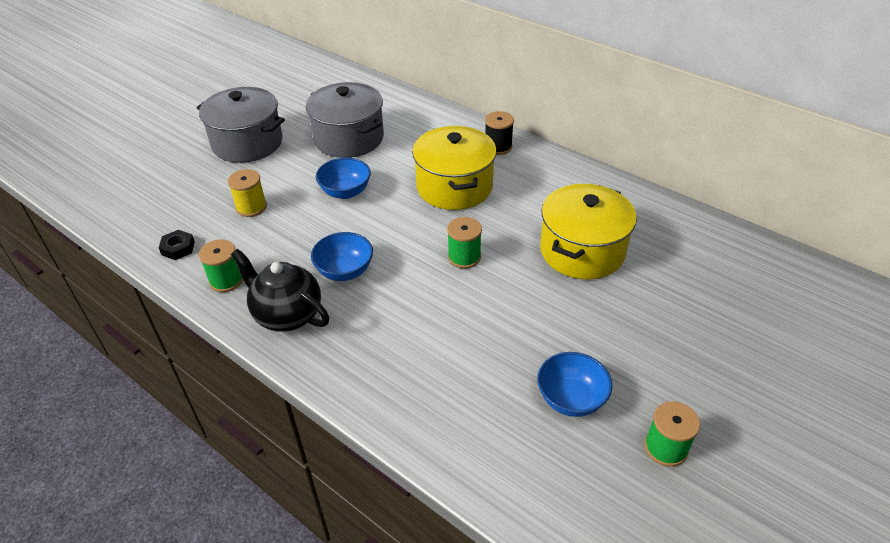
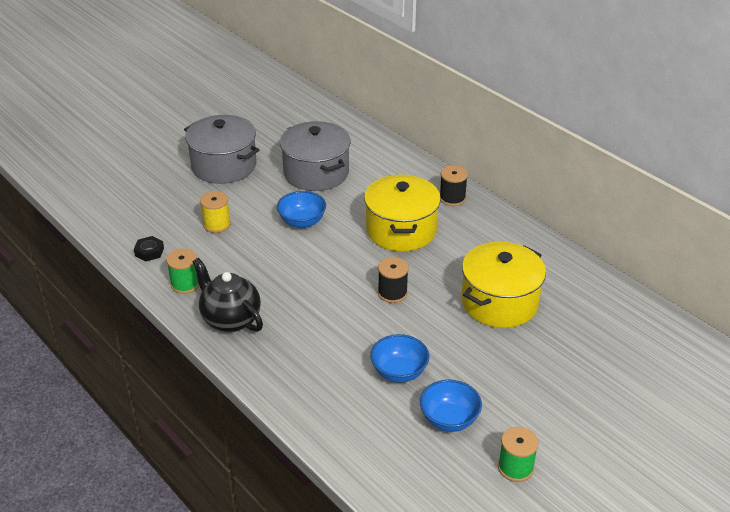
camera: 10 degrees right, 5 degrees down
blue bowl [311,232,373,281] -> blue bowl moved to [370,334,429,383]
green spool [447,217,482,269] -> black spool [378,257,409,303]

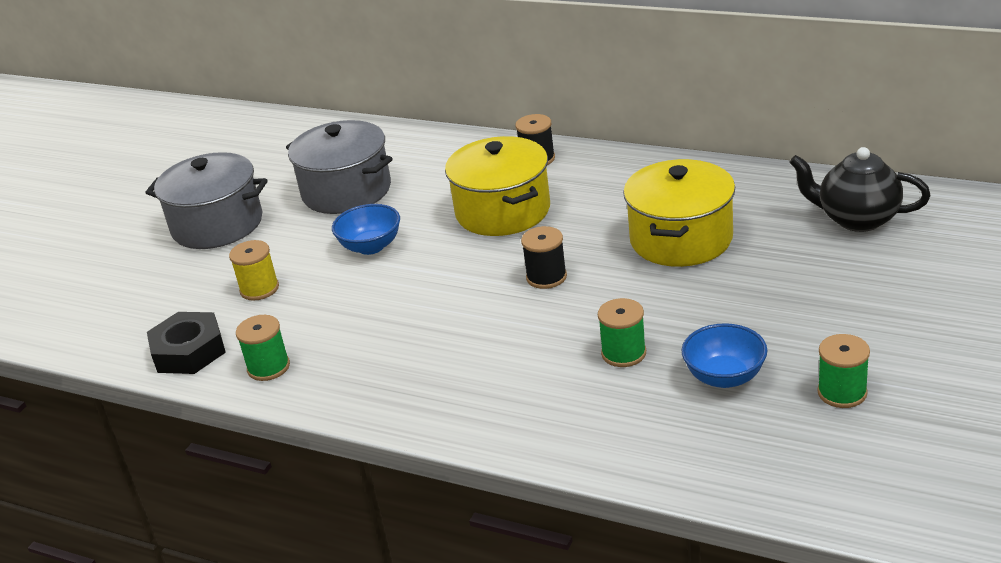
camera: 20 degrees left, 5 degrees down
black nut [134,236,164,262] -> black nut [147,312,226,374], size x1.80
black teapot [192,258,263,332] -> black teapot moved to [789,147,930,232]
blue bowl [370,334,429,383] -> green spool [598,298,646,367]

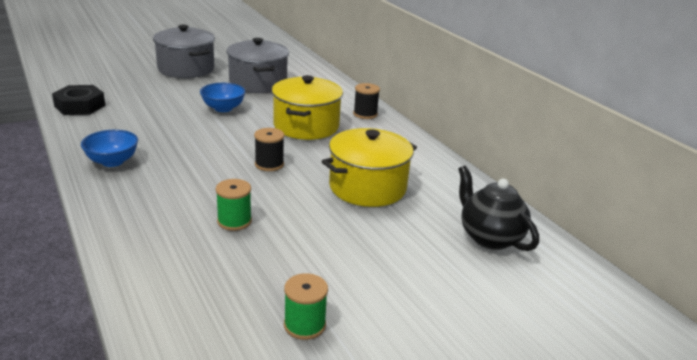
camera: 30 degrees right, 5 degrees down
yellow spool [229,240,279,301] -> none
green spool [236,315,290,381] -> none
blue bowl [681,323,767,388] -> blue bowl moved to [81,130,138,167]

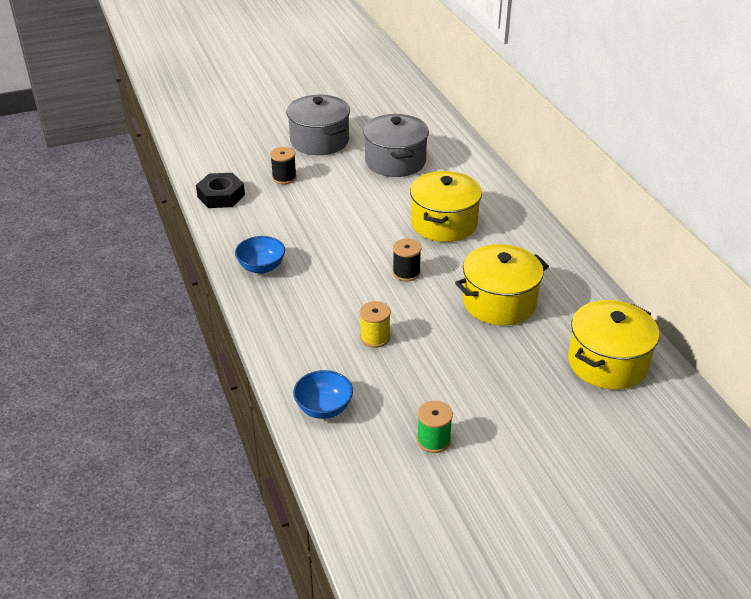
camera: 10 degrees right, 10 degrees up
blue bowl [200,83,246,112] -> blue bowl moved to [293,370,353,419]
green spool [216,179,252,231] -> yellow spool [360,301,391,348]
black spool [353,83,380,119] -> black spool moved to [270,147,297,184]
black teapot [458,166,539,251] -> yellow pot [568,300,660,390]

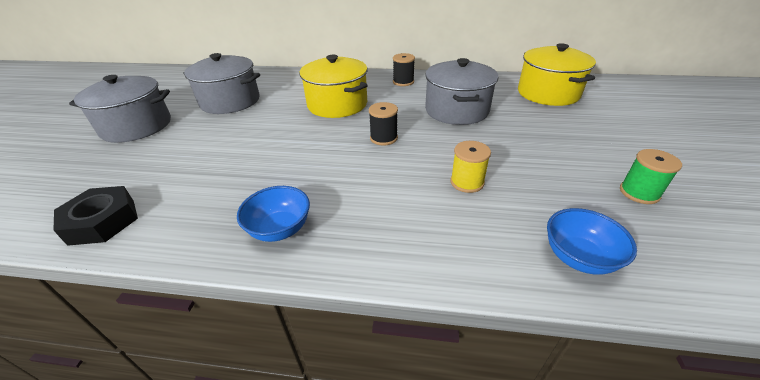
camera: 60 degrees left, 0 degrees up
black spool [270,147,297,184] -> black spool moved to [393,53,415,86]
yellow pot [455,244,549,326] -> grey pot [425,58,499,125]

